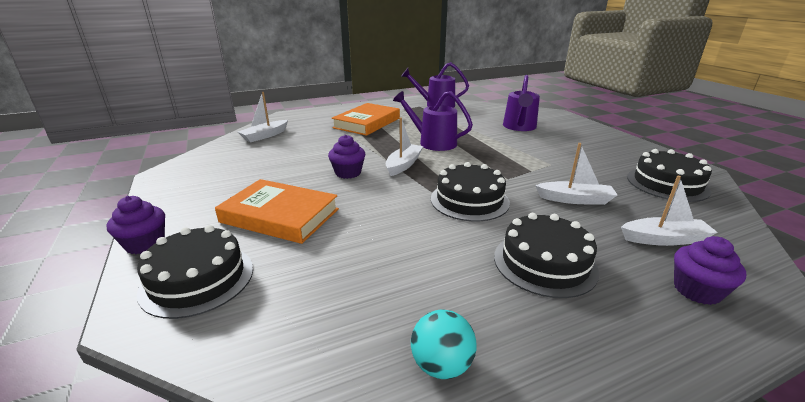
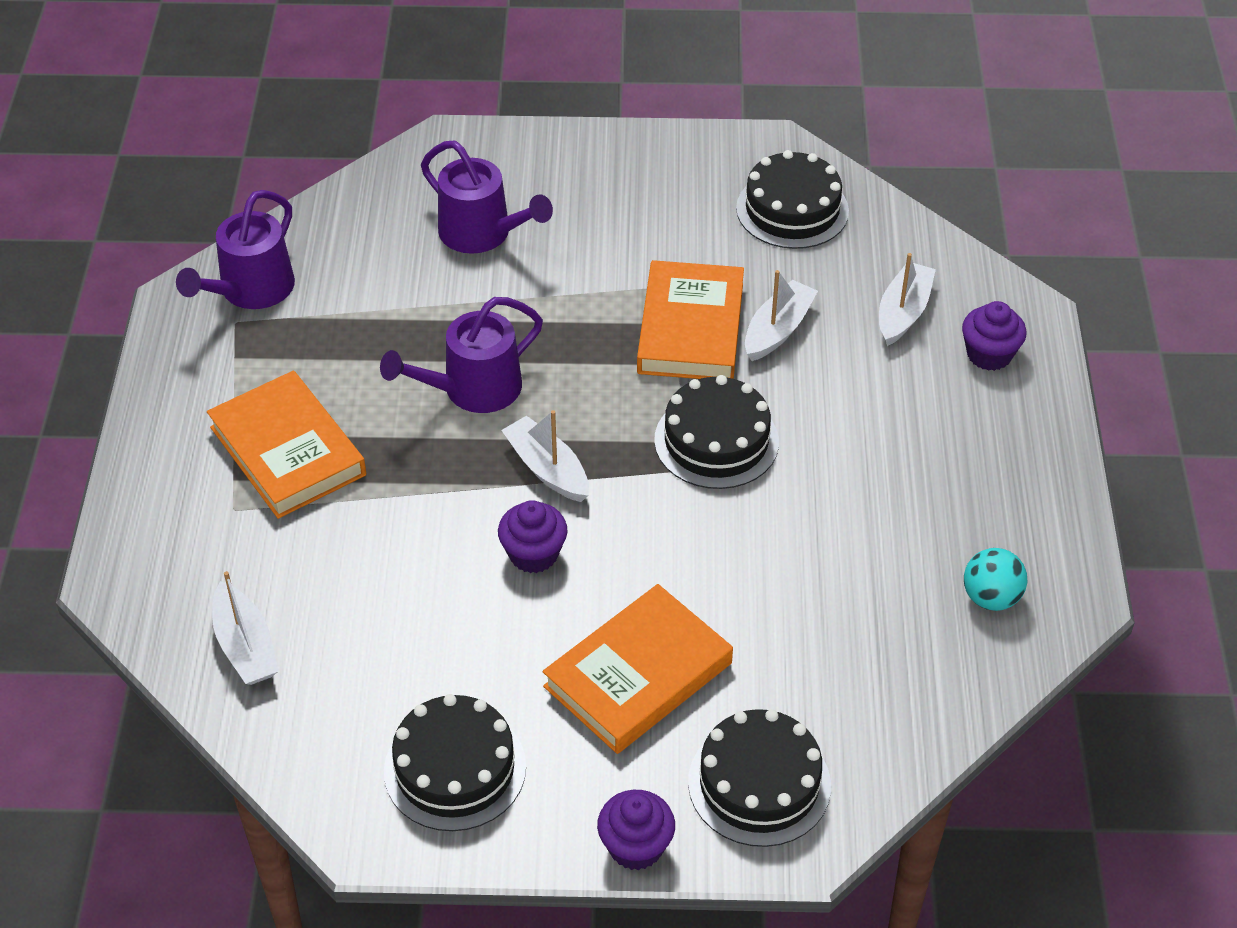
camera: 65 degrees left, 20 degrees up
black cake [494,213,599,298] -> black cake moved to [384,694,526,831]
none -> orange book [637,260,744,379]

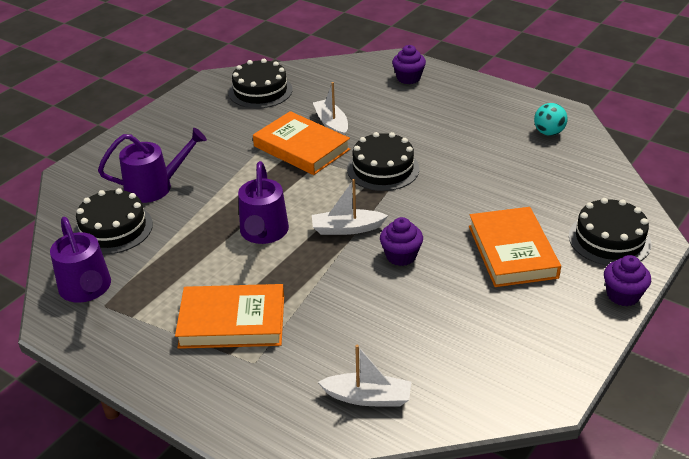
camera: 55 degrees left, 10 degrees down
black cake [384,694,526,831] -> black cake moved to [74,188,153,254]
white boat [879,253,936,346] -> none

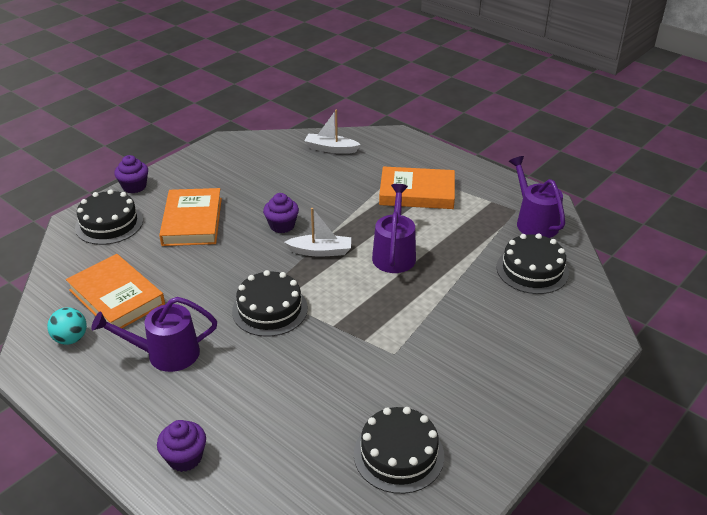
camera: 175 degrees left, 0 degrees up
purple watering can [98,128,207,203] -> purple watering can moved to [91,297,217,372]
orange book [253,111,350,175] -> orange book moved to [66,254,165,328]
white boat [313,82,348,135] -> none

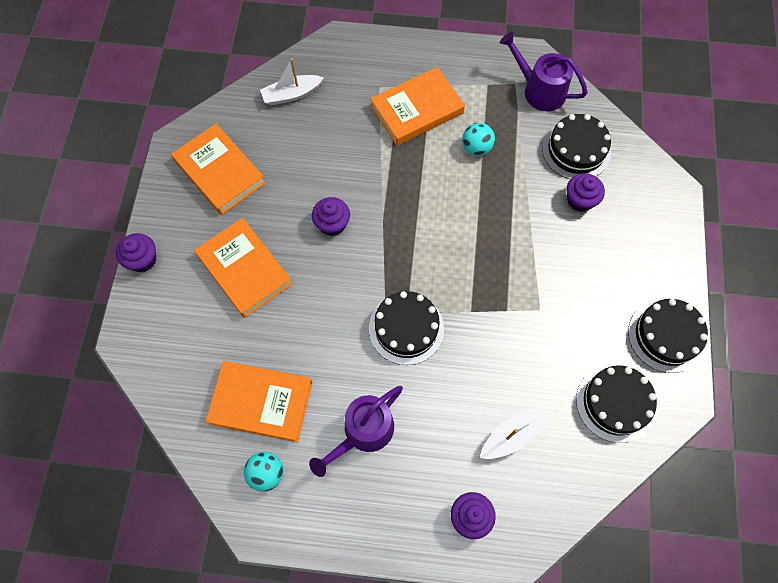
camera: 35 degrees left, 30 degrees up
black cake [75,189,143,245] -> black cake moved to [628,299,708,373]
white boat [284,208,351,257] -> white boat moved to [480,406,549,459]
purple watering can [372,184,416,273] -> none
none -> orange book [171,124,266,215]
none -> turquoise ball [462,123,495,156]
none -> purple cupcake [566,173,605,212]

